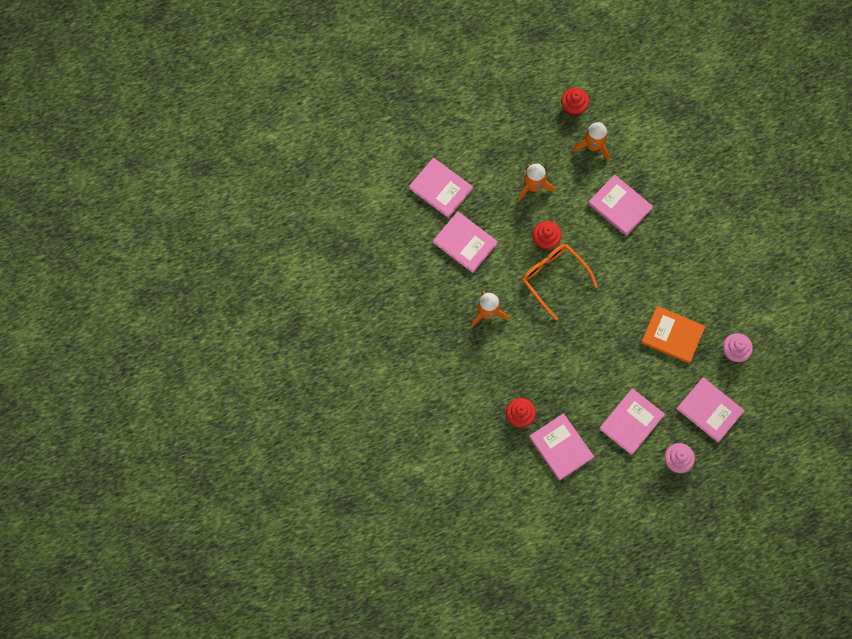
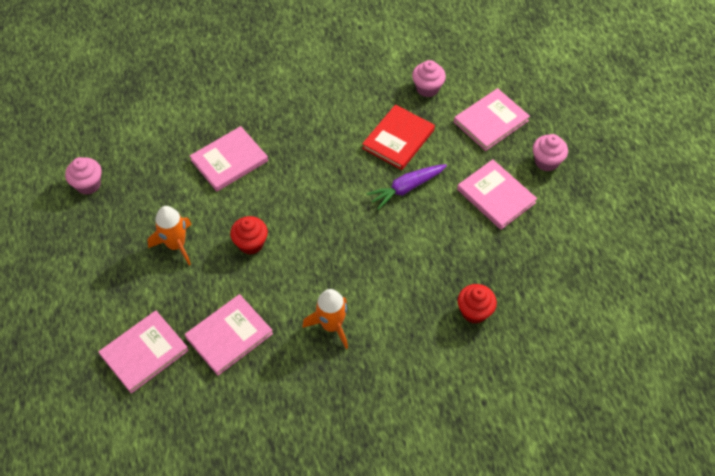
camera: 80 degrees left, 15 degrees down
orange glasses [522,244,598,320] -> none
pink book [529,413,594,481] -> none
red cupcake [561,88,590,117] -> pink cupcake [65,157,102,195]
orange rocket [572,122,610,161] -> none
orange book [641,306,705,364] -> red book [362,105,435,170]
none -> purple carrot [366,164,447,210]

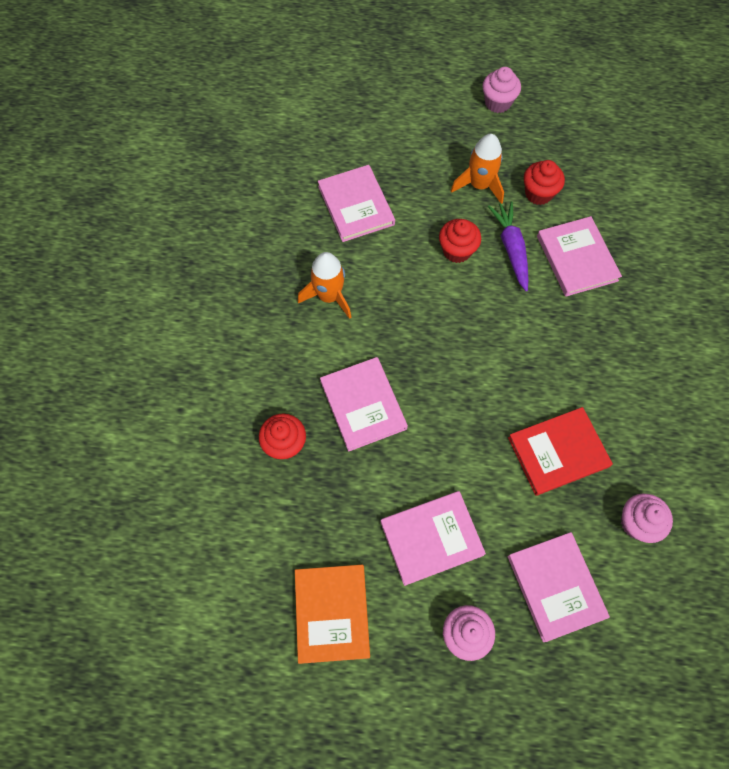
camera: 110 degrees right, 10 degrees up
pink cupcake [65,157,102,195] -> pink cupcake moved to [483,67,521,113]
pink book [99,311,189,394] -> pink book moved to [320,357,408,452]
red book [362,105,435,170] -> red book turned 75 degrees counterclockwise [508,407,613,496]
purple carrot [366,164,447,210] -> purple carrot moved to [488,201,529,291]
none -> orange book [295,565,370,664]
none -> red cupcake [524,160,565,205]

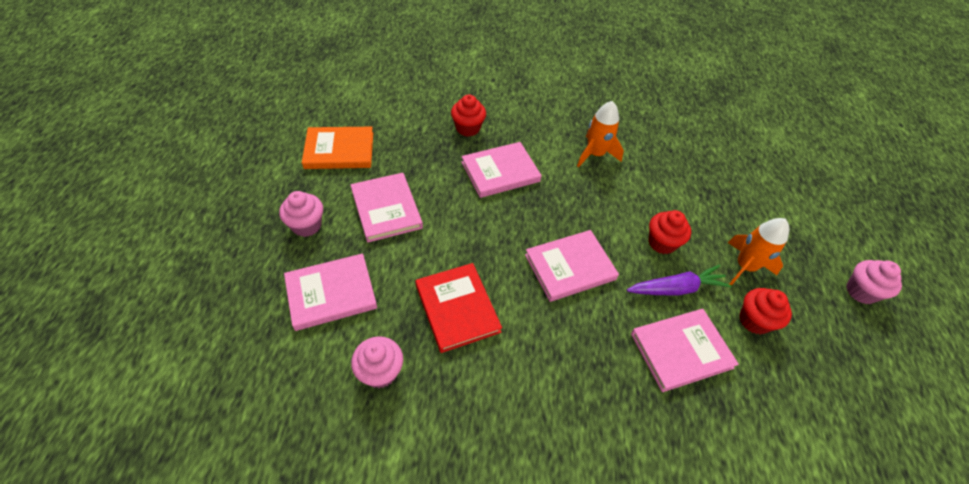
camera: 85 degrees right, 15 degrees down
pink book [318,165,395,242] -> pink book moved to [525,230,619,302]

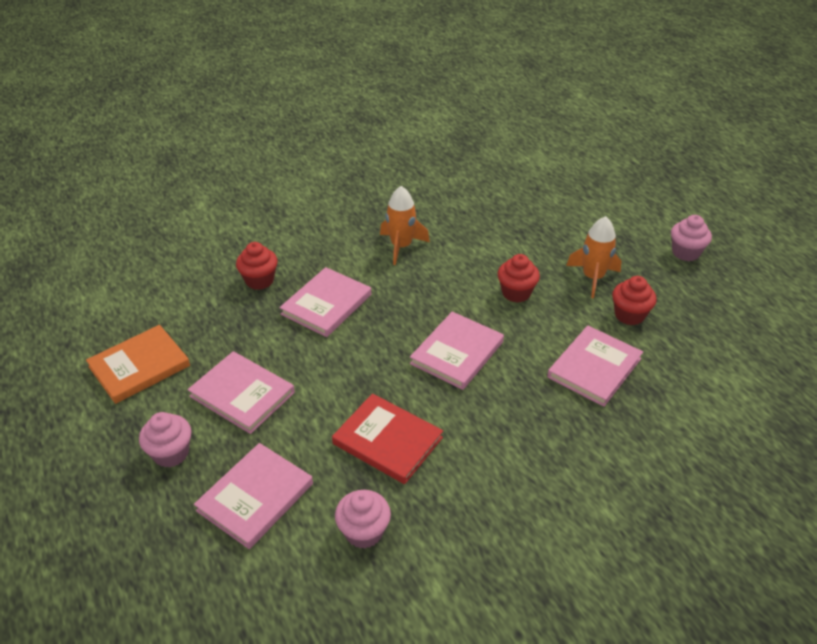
camera: 30 degrees left, 10 degrees down
purple carrot [627,265,732,296] -> none

